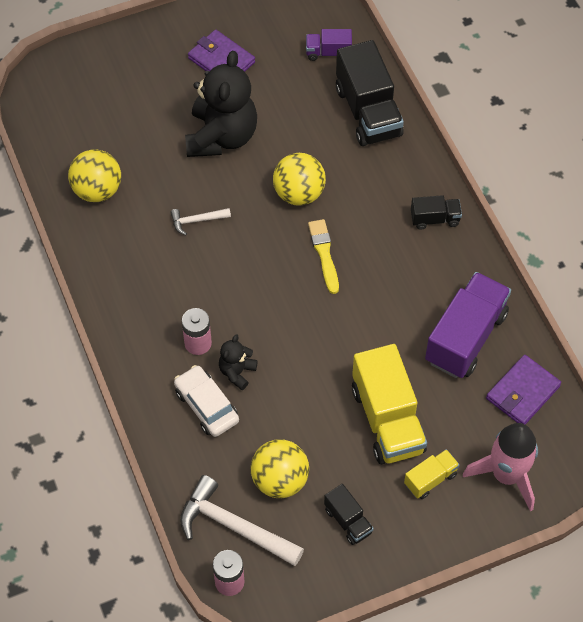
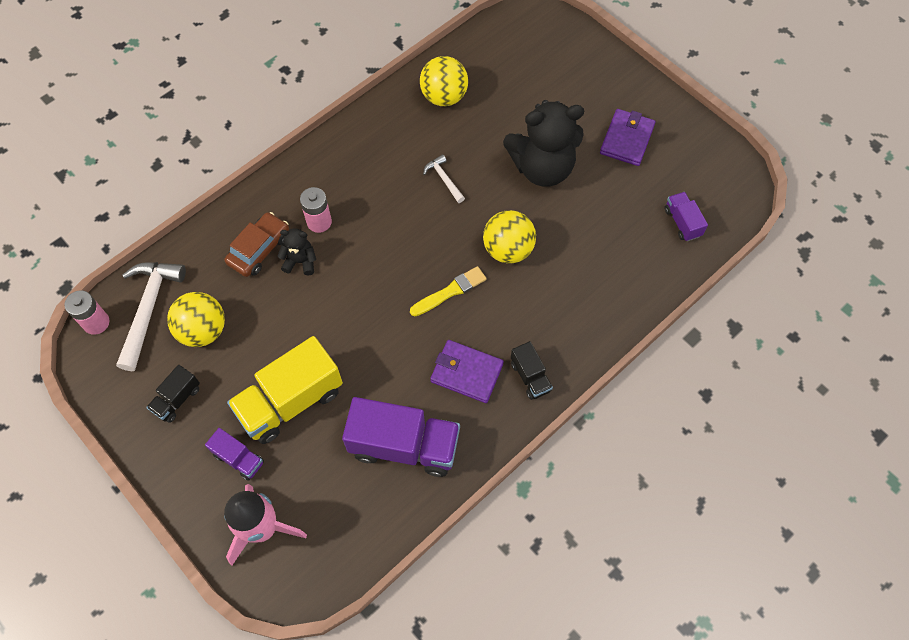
camera: 70 degrees right, 5 degrees up
white car [174,365,239,437] -> brown car [225,212,289,277]
black truck [336,40,404,146] -> none
yellow truck [404,449,460,499] -> purple truck [205,428,264,481]
purple wallet [486,355,561,425] -> purple wallet moved to [430,340,504,403]

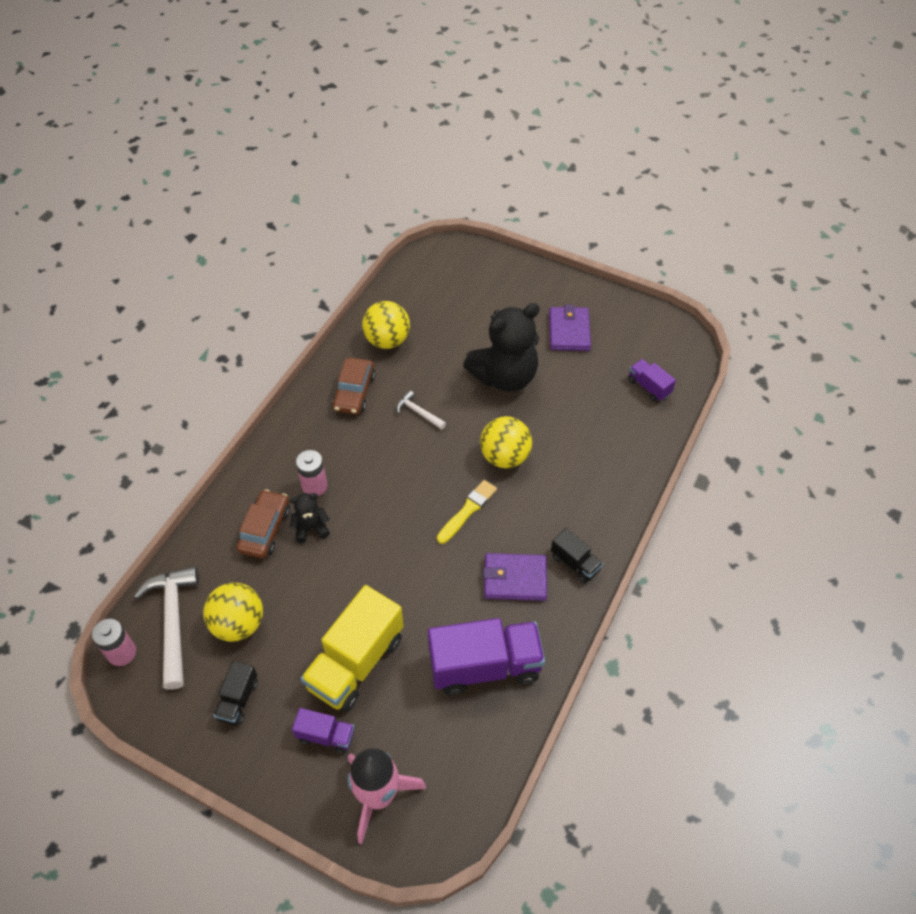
camera: 20 degrees left, 10 degrees down
none -> brown car [332,358,375,414]

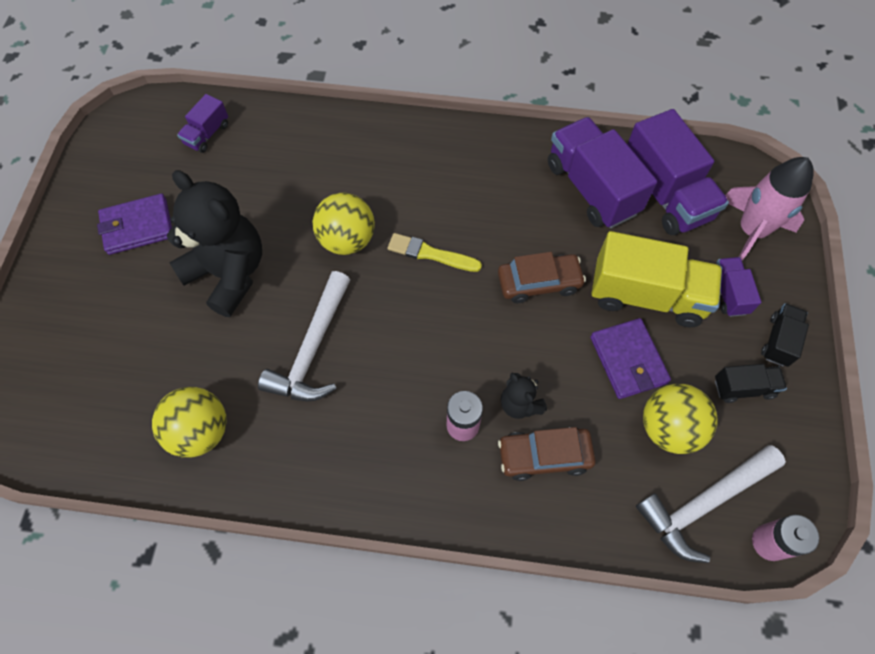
camera: 110 degrees left, 10 degrees up
brown car [332,358,375,414] -> brown car moved to [498,252,586,303]
white hammer [396,390,446,430] -> white hammer [258,271,350,401], size x1.96
purple wallet [483,553,547,601] -> purple wallet moved to [590,318,671,399]
black truck [551,528,603,583] -> black truck moved to [761,303,809,367]
none -> purple truck [627,109,729,235]

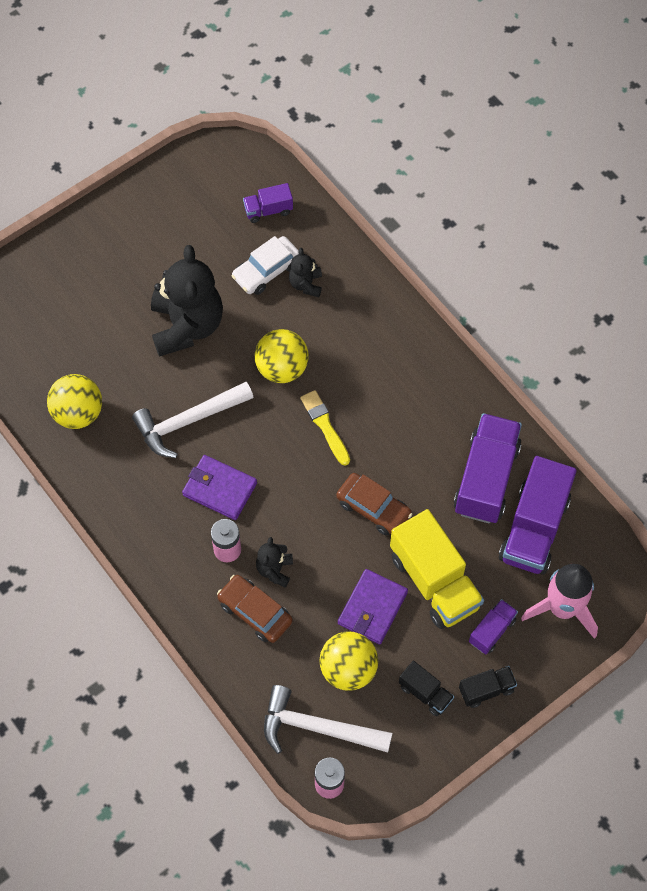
camera: 45 degrees right, 0 degrees up
purple wallet [97,193,172,255] -> purple wallet moved to [182,455,257,520]
none -> white car [232,236,299,295]
none -> black teddy bear [289,248,322,297]

